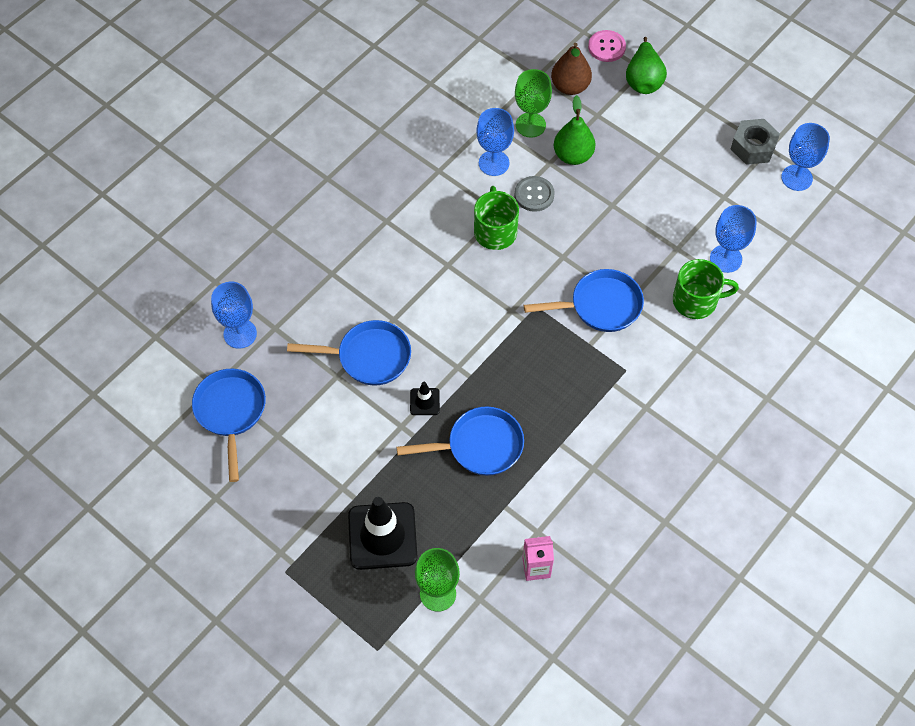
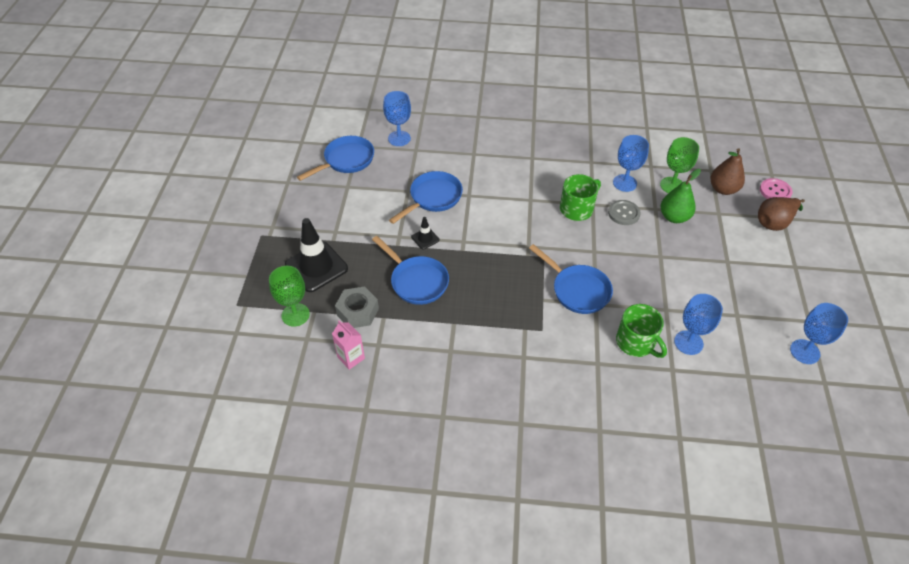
camera: 55 degrees right, 10 degrees down
blue pan [287,320,411,386] -> blue pan turned 105 degrees counterclockwise [389,171,463,224]
green pear [626,37,667,94] -> brown pear [758,197,805,231]
grey nut [731,119,780,165] -> grey nut moved to [335,287,379,328]

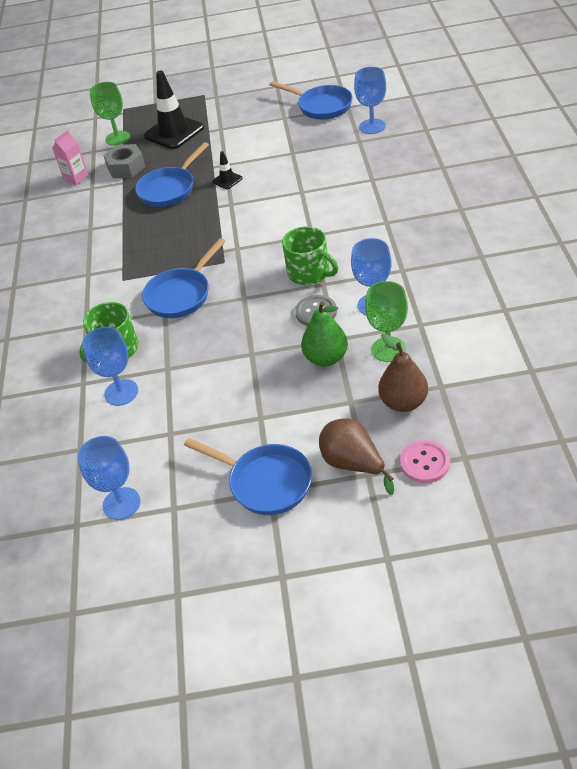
camera: 85 degrees right, 5 degrees down
blue pan [389,171,463,224] -> blue pan moved to [184,438,312,515]

